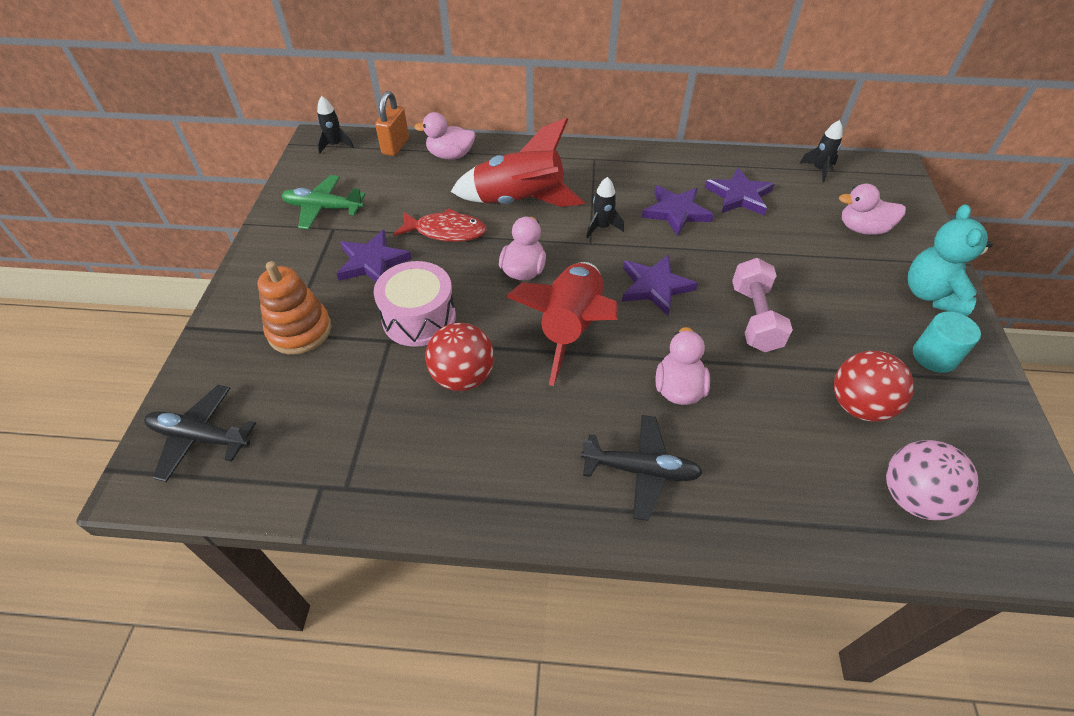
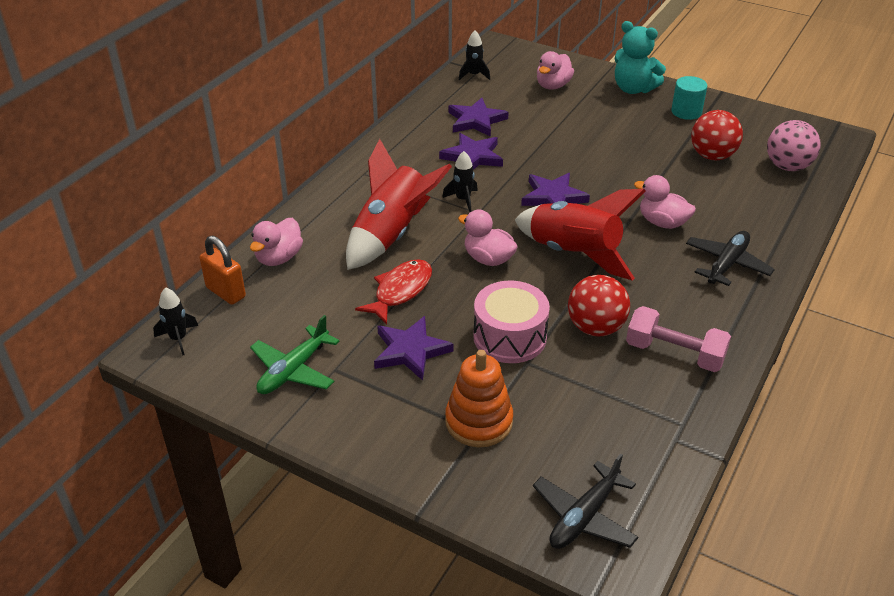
camera: 65 degrees left, 10 degrees down
pink dumbbell [732,258,793,352] -> pink dumbbell moved to [626,306,731,372]

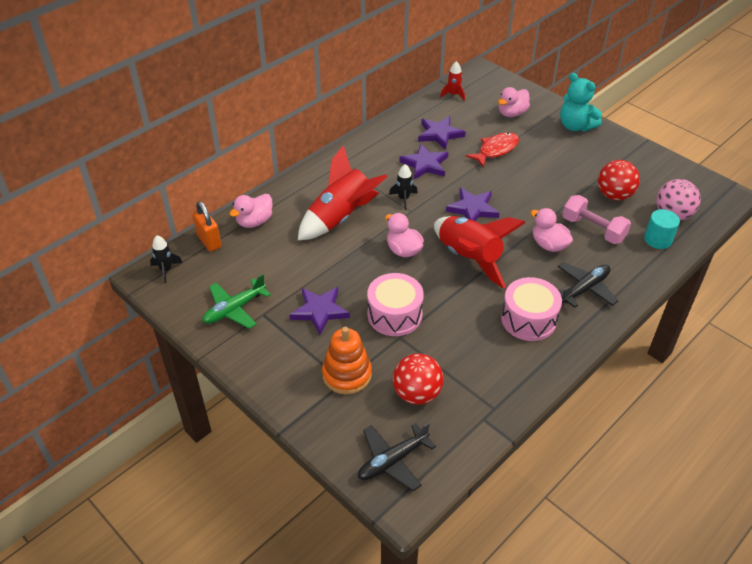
camera: 15 degrees right, 5 degrees up
red fish [355,259,432,324] -> red fish moved to [465,132,519,168]
black rocket [459,31,490,80] -> red rocket [440,61,465,101]
red ball [568,275,630,336] -> red ball moved to [393,353,444,405]
pink dumbbell [626,306,731,372] -> pink dumbbell moved to [562,195,631,244]
turquoise cylinder [671,76,707,120] -> turquoise cylinder moved to [644,209,680,249]
none -> pink drum [501,277,562,341]

